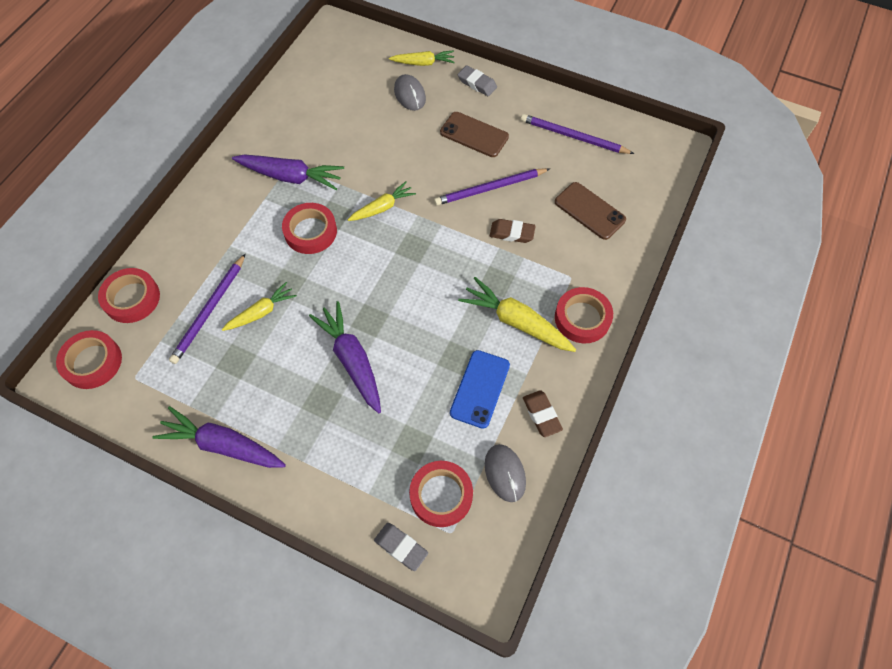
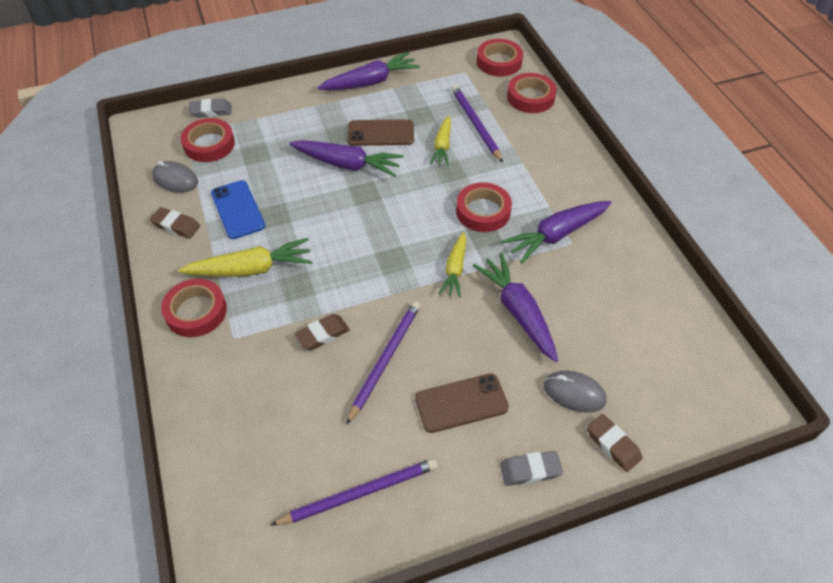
camera: 135 degrees right, 10 degrees down
yellow carrot [389,50,455,66] -> brown eraser [587,414,642,472]
brown phone [555,182,626,240] -> brown phone moved to [348,119,414,146]
none -> purple carrot [473,253,558,362]

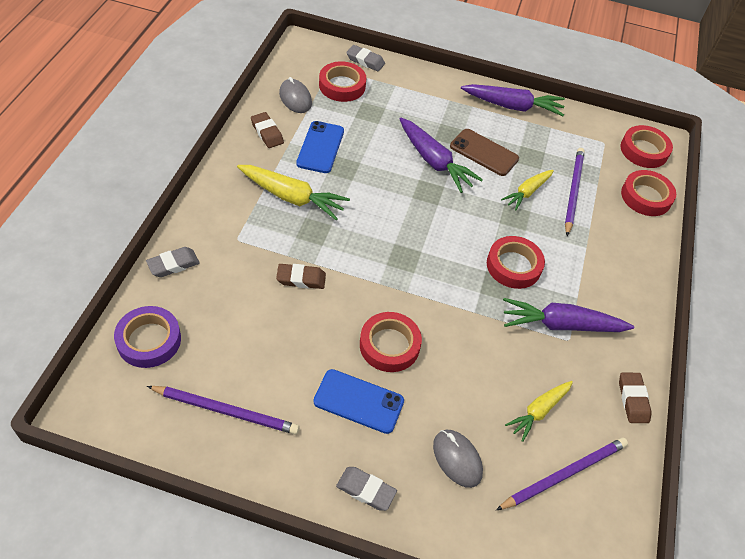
camera: 30 degrees right, 0 degrees up
red tape [161,279,227,337] -> red tape moved to [360,312,422,372]
purple pencil [346,301,420,425] -> purple pencil moved to [496,437,628,510]
brown phone [415,374,509,433] -> blue phone [313,369,404,434]
yellow carrot [439,232,466,298] -> yellow carrot moved to [505,381,573,442]
purple carrot [473,253,558,362] -> none
brown eraser [587,414,642,472] -> brown eraser moved to [619,372,652,423]
none -> purple tape [114,306,181,368]
none -> grey eraser [146,247,200,277]

